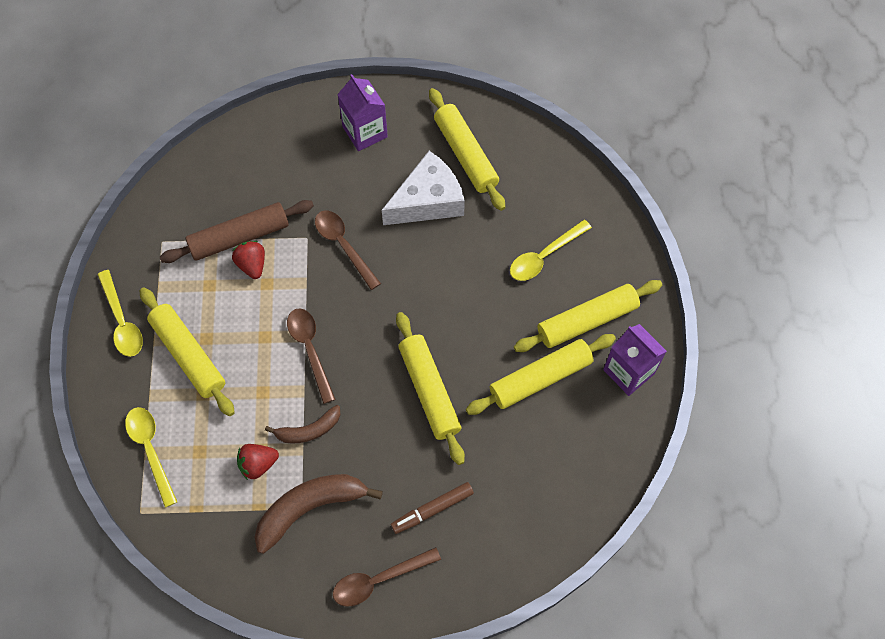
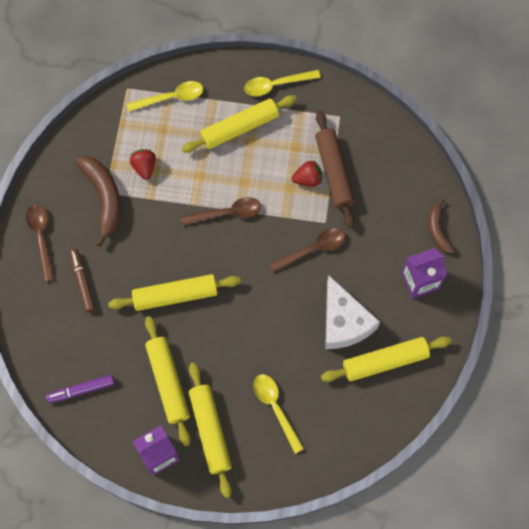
camera: 100 degrees right, 5 degrees up
brown banana [265,405,341,443] -> brown banana moved to [429,198,455,253]
none -> purple marker [46,375,115,403]

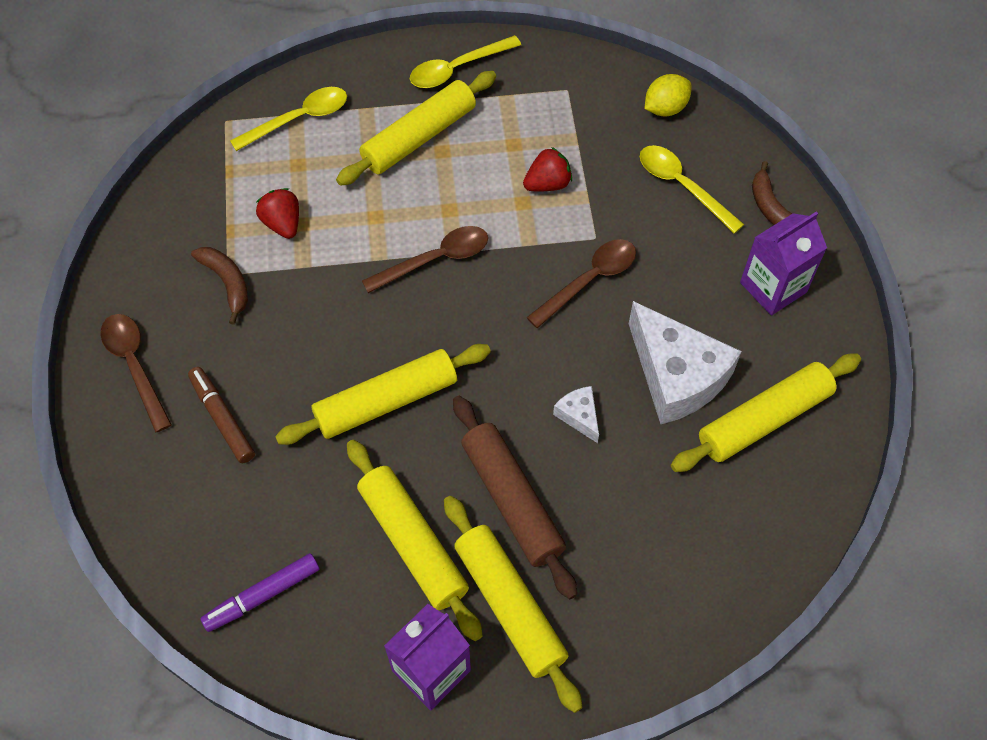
camera: 15 degrees left, 10 degrees down
brown banana [76,156,121,247] -> brown banana [191,247,248,325], size x0.59
yellow spoon [253,374,304,454] -> yellow spoon moved to [640,145,745,234]
brown rolling pin [315,111,355,228] -> brown rolling pin moved to [453,396,577,599]
none -> white cheese [553,386,599,443]
none -> yellow lemon [645,74,692,116]

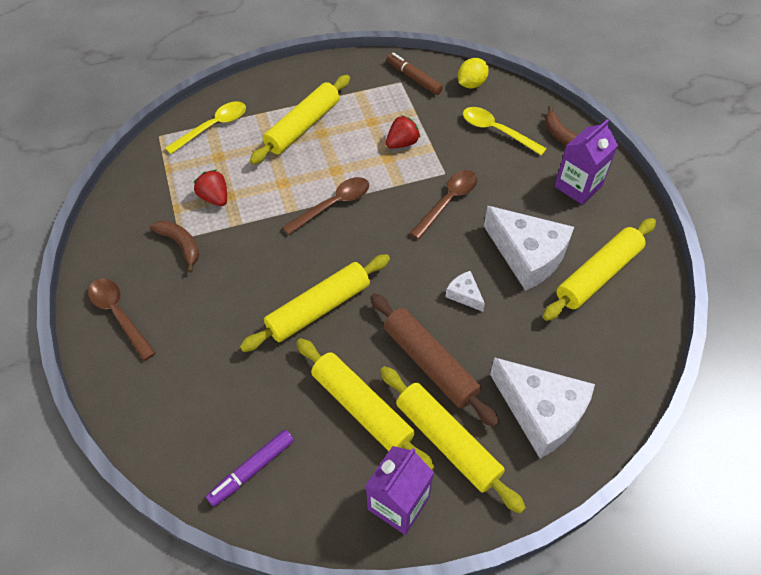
camera: 10 degrees left, 5 degrees down
brown marker [188,367,255,463] -> brown marker moved to [387,52,443,95]
yellow spoon [410,35,521,88] -> none
none -> white cheese [490,357,595,459]

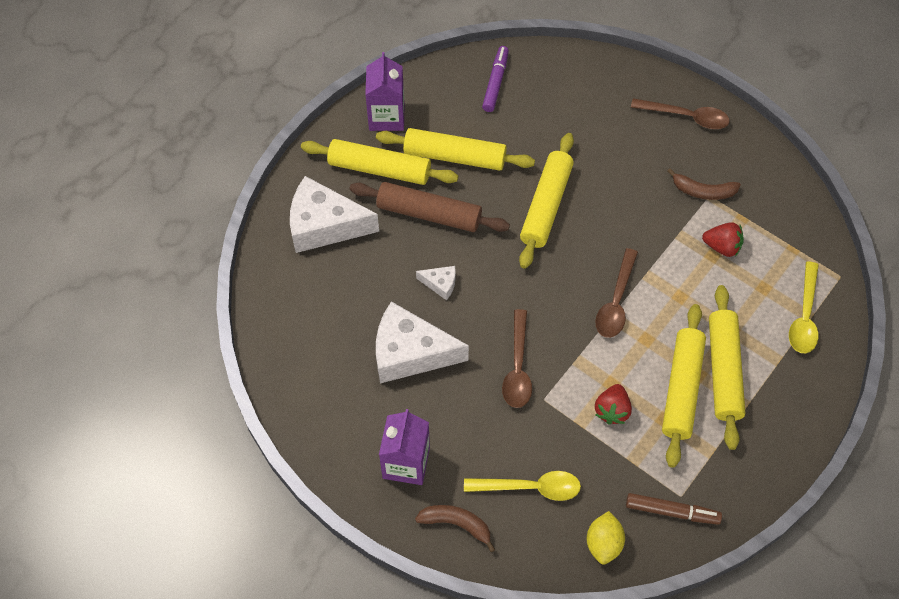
camera: 145 degrees right, 5 degrees up
yellow rolling pin [543,218,656,321] -> yellow rolling pin moved to [662,304,706,468]

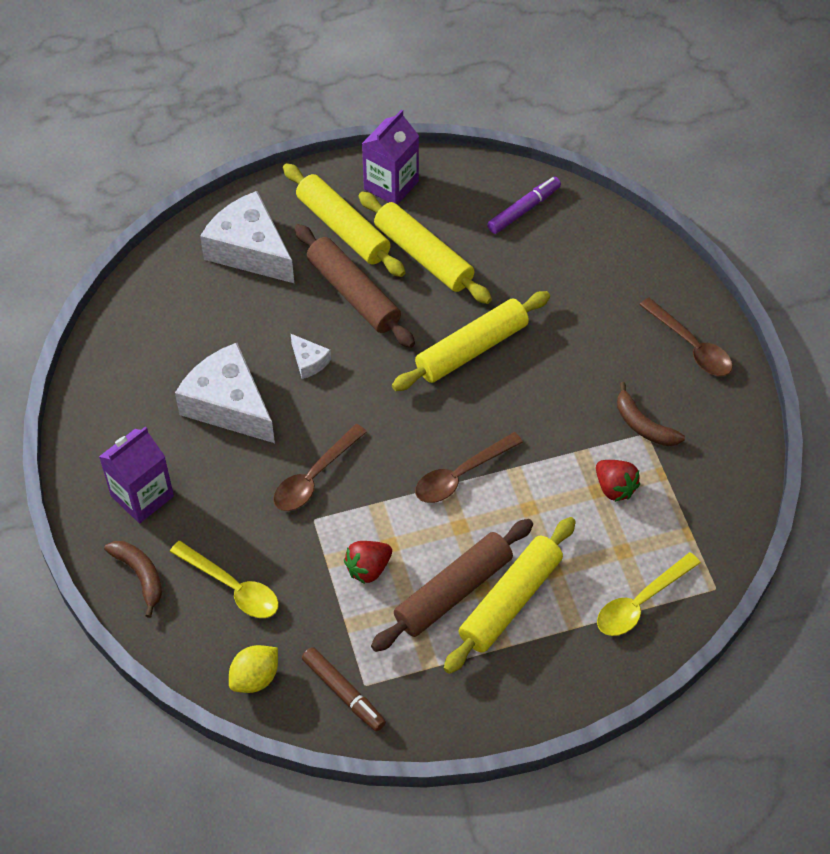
camera: 35 degrees right, 5 degrees down
yellow rolling pin [662,304,706,468] -> brown rolling pin [371,519,533,652]

